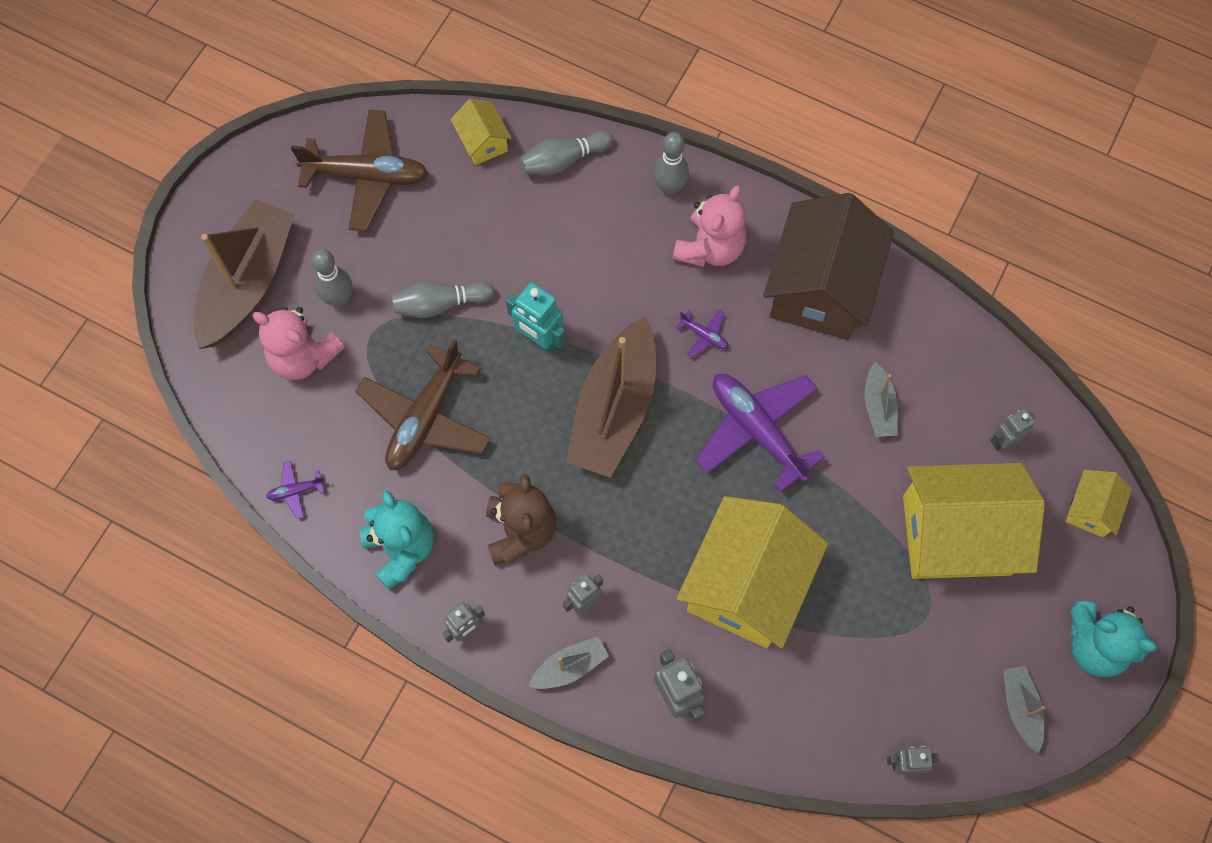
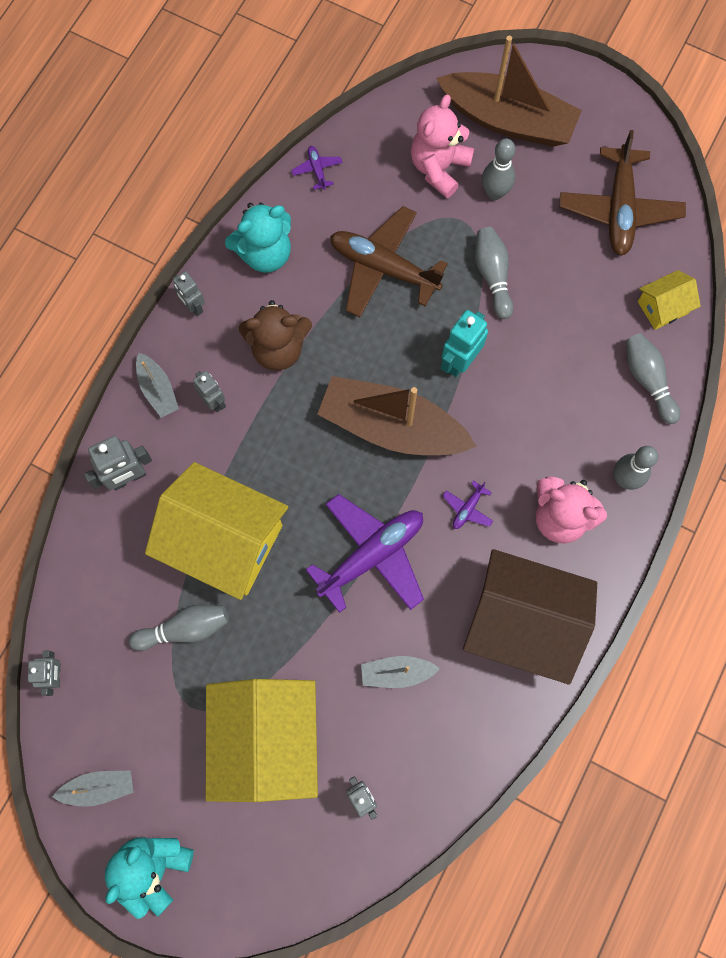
camera: 90 degrees right, 5 degrees up
yellow house [1066,470,1132,537] -> none
none -> grey bowling pin [129,605,229,651]

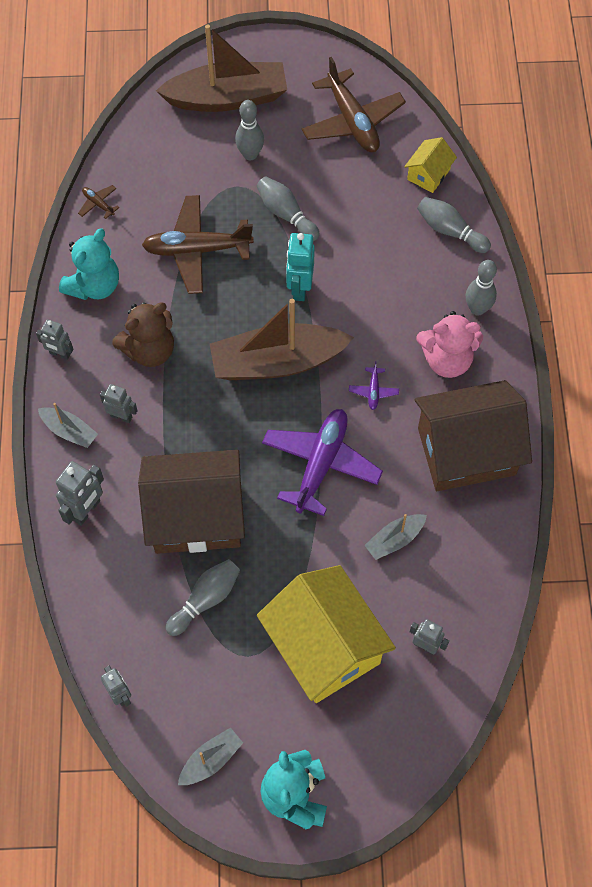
camera: 30 degrees left, 10 degrees down
yellow house [145,462,288,600] -> brown house [138,450,245,554]
purple plane [291,146,343,190] -> brown plane [78,185,119,219]
pink teddy bear [411,95,474,198] -> none

